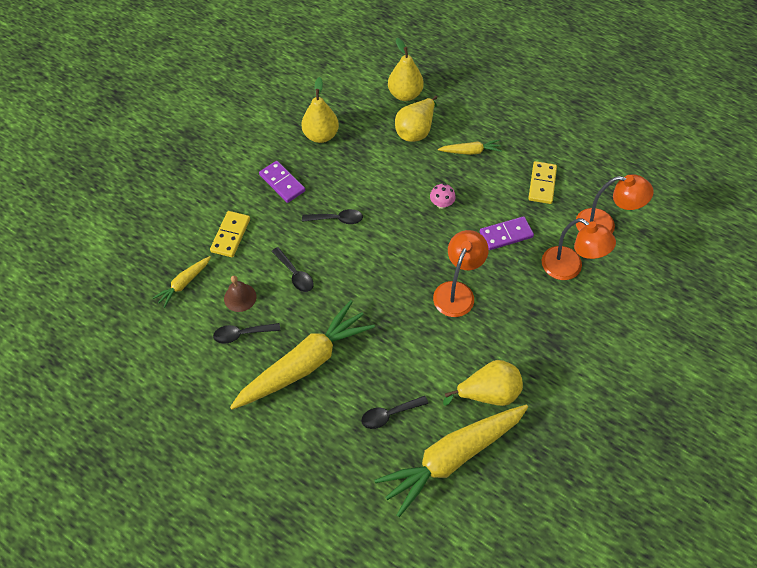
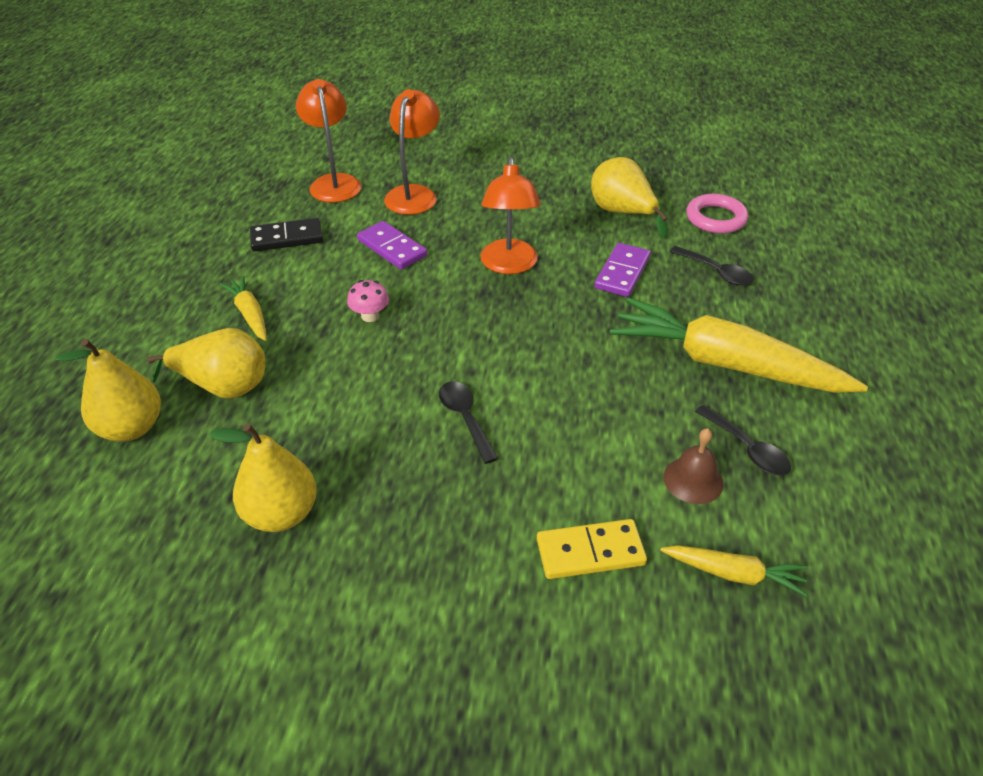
camera: 115 degrees left, 15 degrees down
purple domino [259,161,305,203] -> purple domino moved to [594,243,651,297]
black spoon [272,247,314,292] -> none
yellow carrot [374,405,528,517] -> pink ring [686,194,748,234]
orange lamp [433,230,489,317] -> orange lamp turned 90 degrees counterclockwise [480,157,541,274]
yellow domino [528,161,557,204] -> black domino [250,218,323,251]

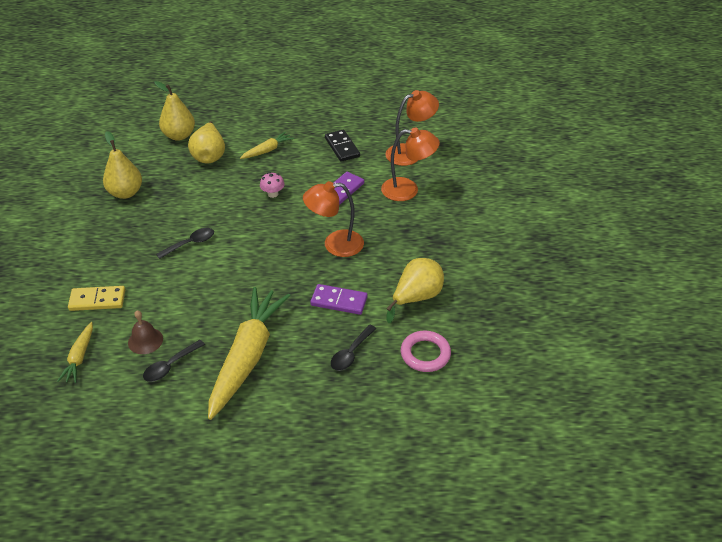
camera: 80 degrees right, 0 degrees up
yellow domino [537,519,647,579] -> yellow domino turned 75 degrees counterclockwise [68,286,125,311]

